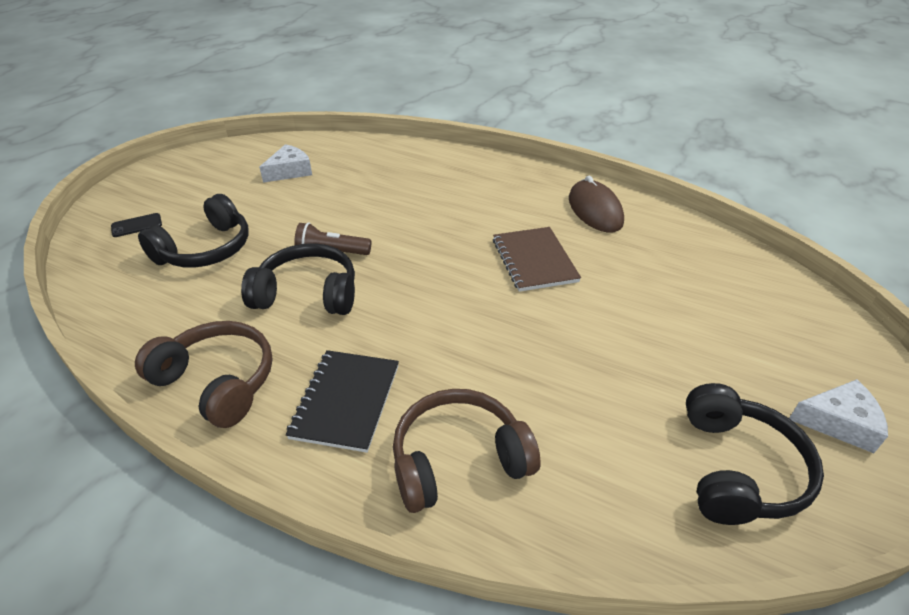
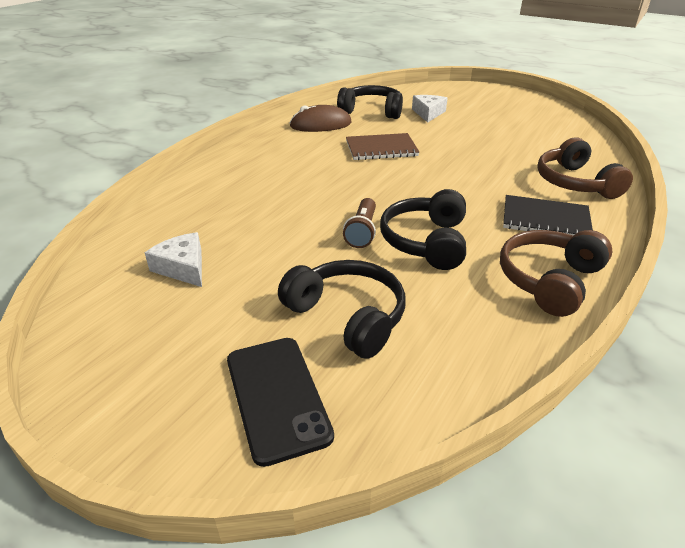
camera: 85 degrees left, 5 degrees down
black phone [111,213,162,237] -> black phone [227,338,334,467], size x2.04
black headphones [686,383,824,525] -> black headphones moved to [337,85,403,119]
white cheese [789,379,888,453] -> white cheese moved to [412,95,448,123]

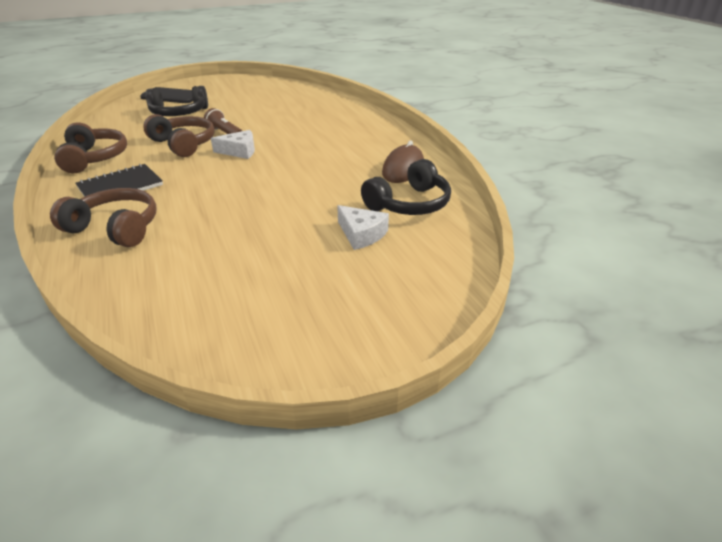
camera: 125 degrees right, 0 degrees up
white cheese [145,232,202,287] -> white cheese moved to [211,130,255,159]
brown notebook [346,133,419,160] -> none
black headphones [380,189,466,270] -> brown headphones [143,114,215,157]

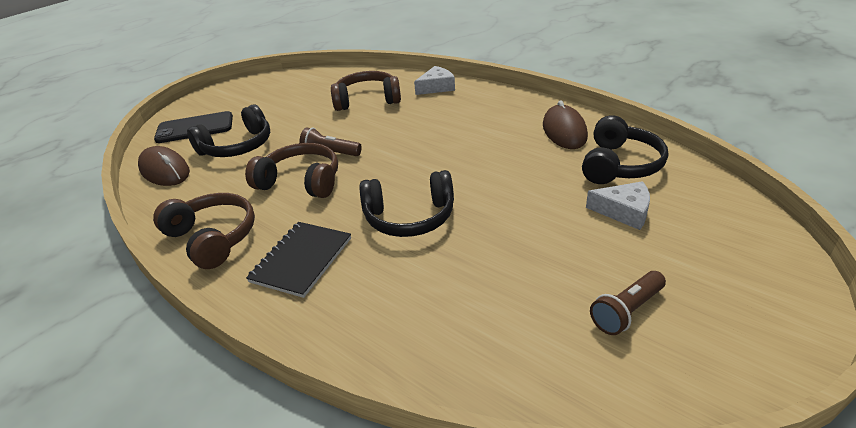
camera: 25 degrees left, 0 degrees up
brown headphones [50,188,156,247] -> brown headphones moved to [331,71,401,111]
white cheese [211,130,255,159] -> white cheese moved to [414,66,455,95]
none -> brown mouse [138,146,190,186]
none -> black headphones [360,170,454,237]
none -> brown flashlight [590,271,666,335]

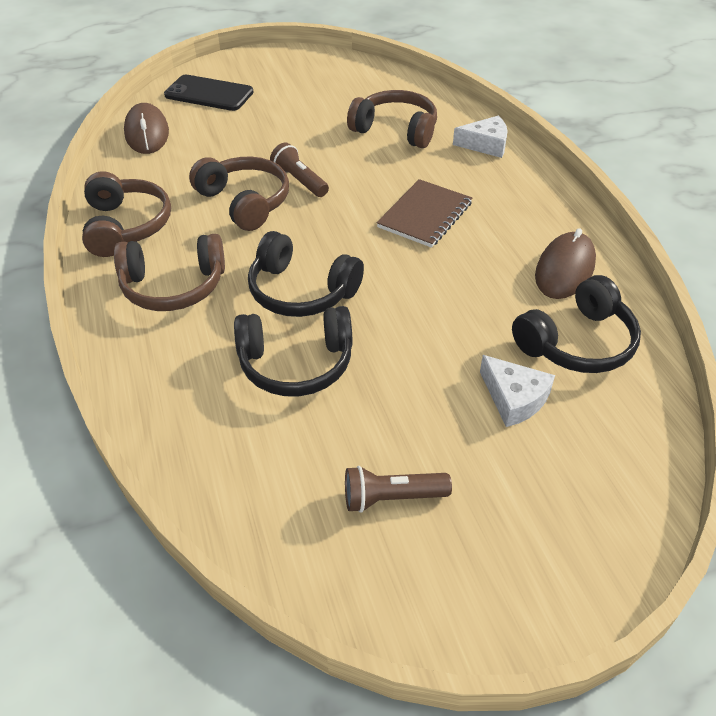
camera: 30 degrees right, 10 degrees up
black headphones [187,104,270,157] -> black headphones moved to [234,306,353,396]
black notebook [246,222,351,298] -> brown headphones [114,234,225,311]
none -> brown notebook [377,179,472,248]

